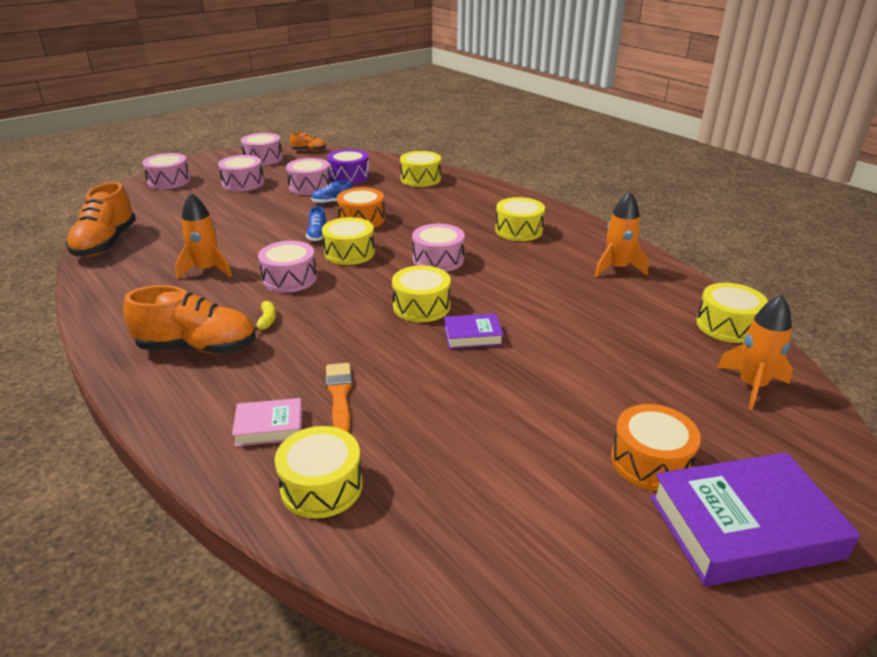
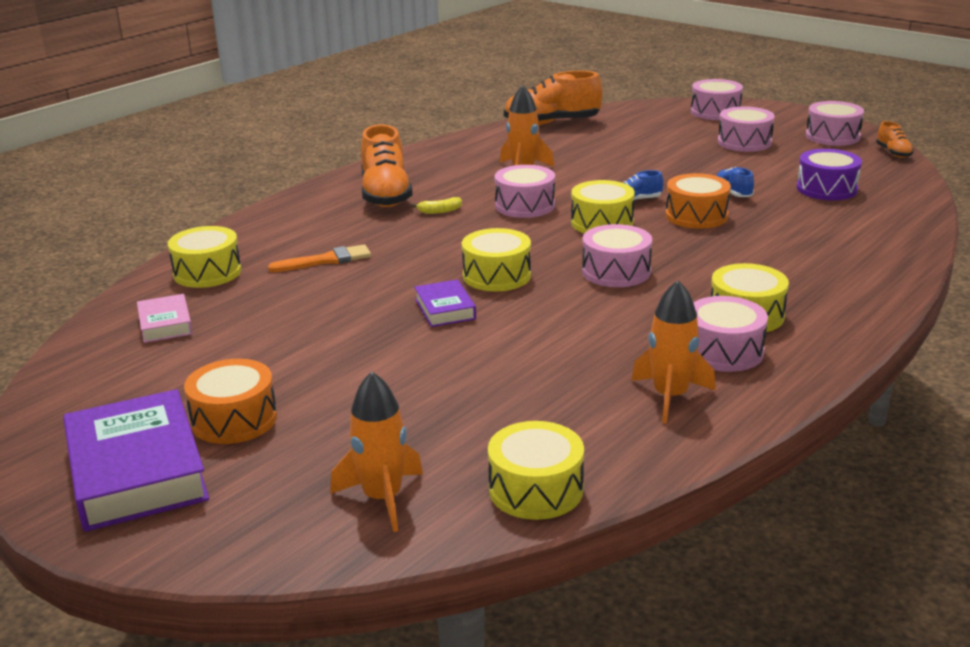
camera: 80 degrees right, 5 degrees down
pink book [232,398,302,447] -> pink book moved to [137,294,193,343]
pink drum [286,158,331,195] -> pink drum moved to [693,296,768,372]
yellow drum [400,151,441,187] -> none

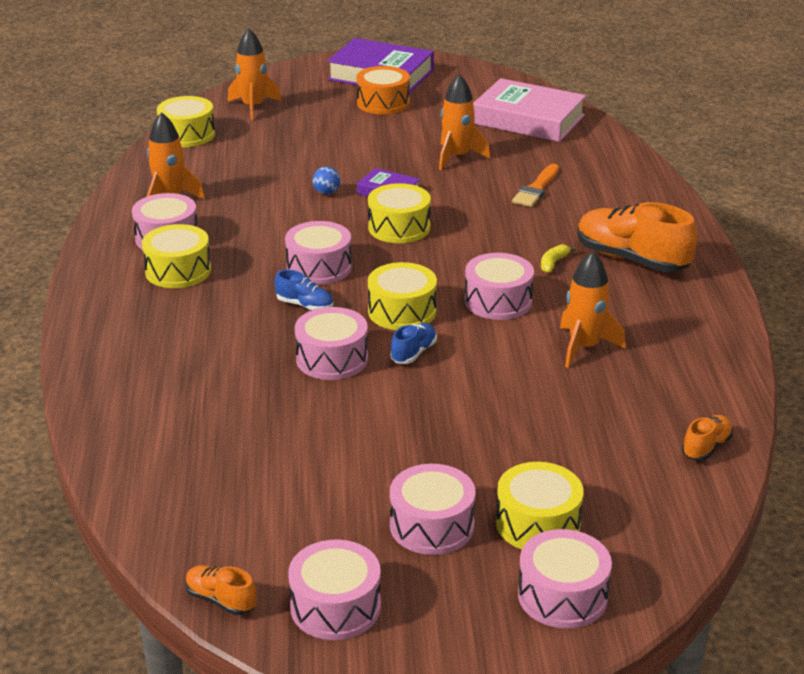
camera: 135 degrees right, 5 degrees up
pink book [137,294,193,343] -> pink book [473,78,586,142], size x1.99
yellow drum [168,226,242,288] -> yellow drum moved to [496,462,584,549]
orange shoe [504,71,602,125] -> orange shoe [682,415,733,461], size x0.48
orange drum [666,173,731,229] -> pink drum [295,307,368,380]
blue shoe [716,167,754,197] -> blue shoe moved to [274,270,333,310]
purple drum [796,149,862,200] -> none
none -> blue ball [313,167,340,195]
none -> orange rocket [439,74,490,170]

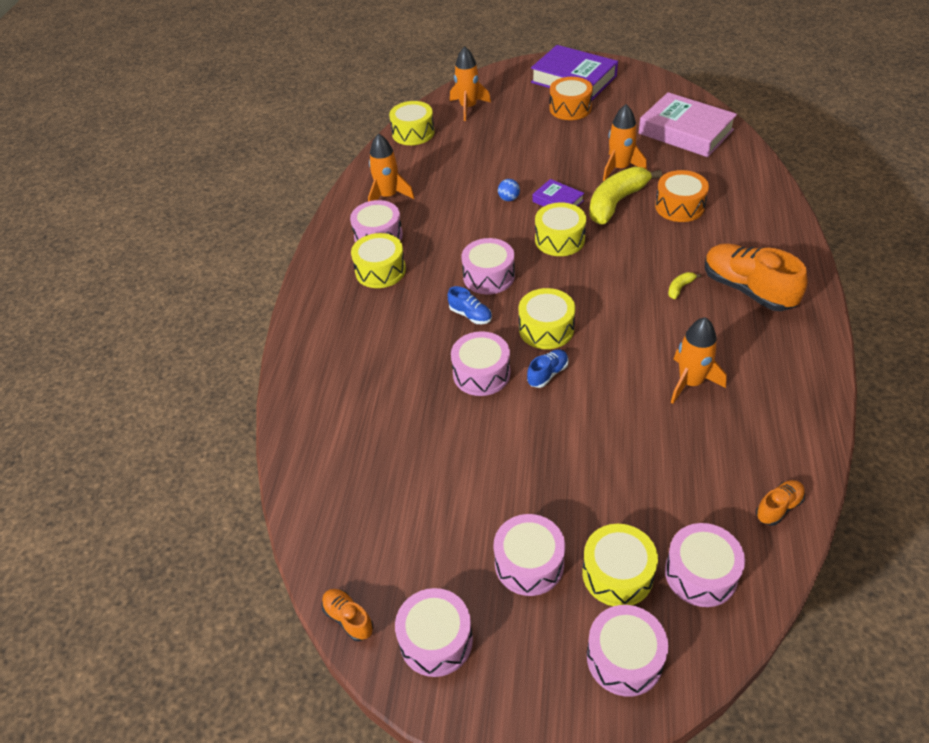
camera: 15 degrees right, 15 degrees up
pink drum [464,253,534,320] -> pink drum moved to [665,523,745,607]
orange brush [512,164,559,207] -> orange drum [655,170,709,222]
none -> yellow banana [589,167,662,224]

